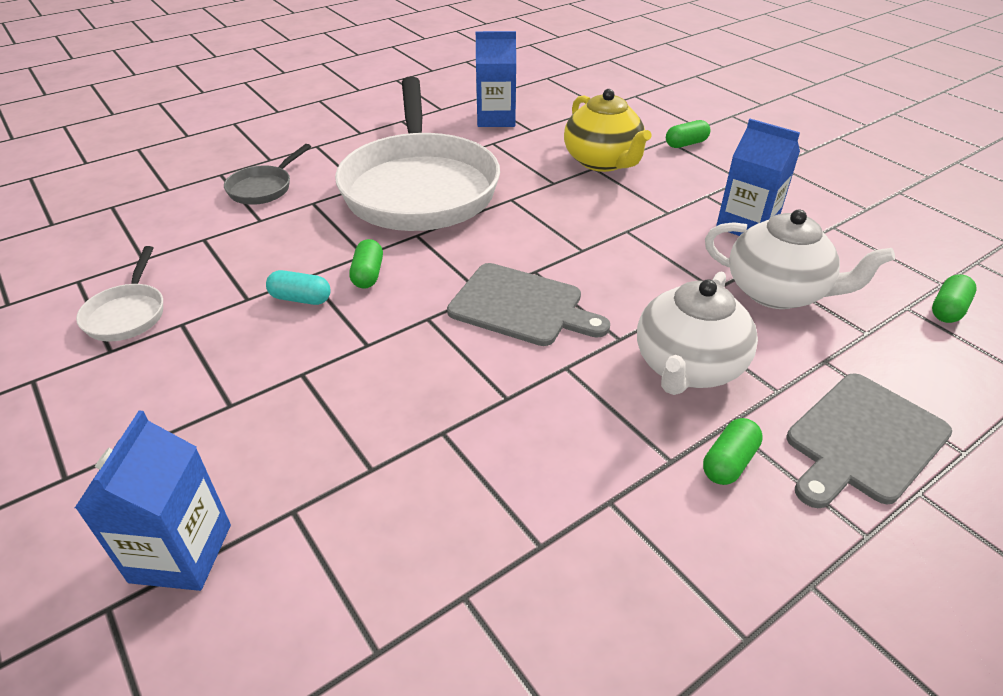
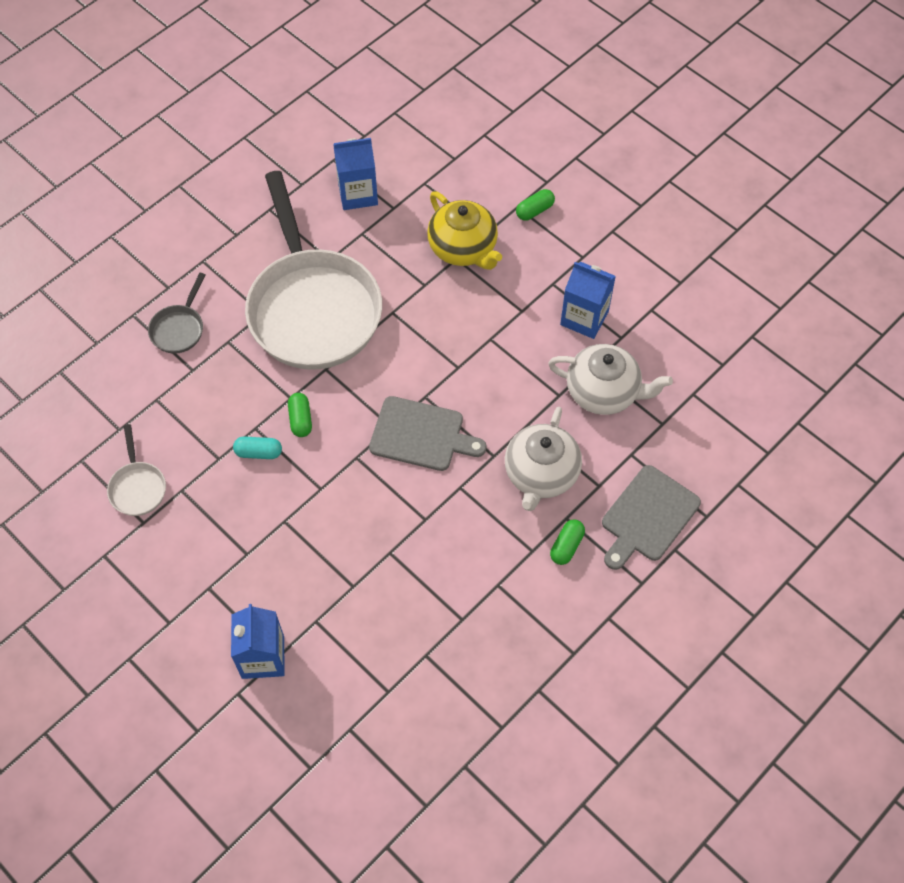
camera: 10 degrees left, 20 degrees up
green capsule [932,274,977,323] -> none

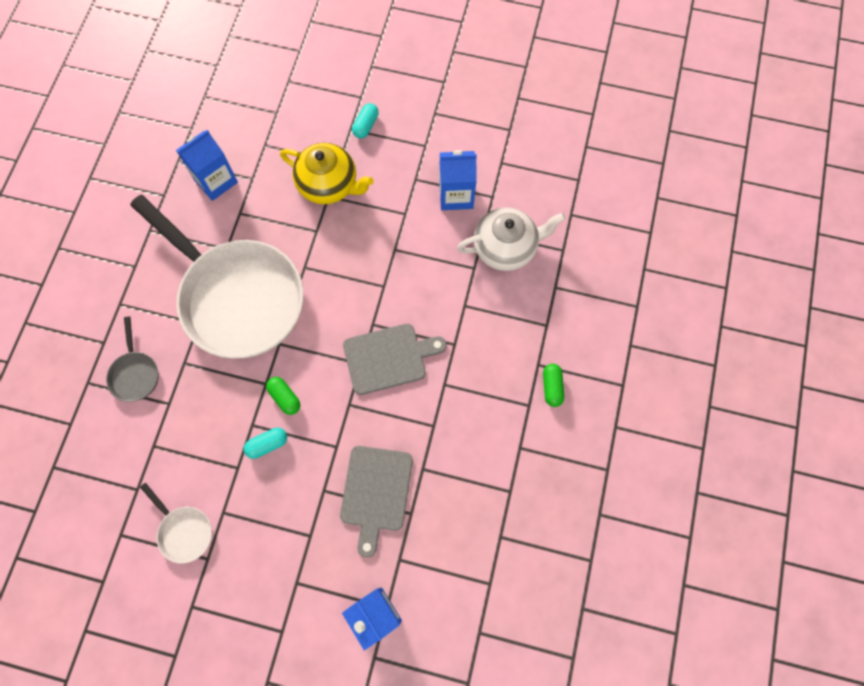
camera: 30 degrees left, 10 degrees up
white teapot [505,407,582,511] -> none
green capsule [516,189,555,221] -> turquoise capsule [352,103,379,139]
grey cutting board [602,465,701,570] -> grey cutting board moved to [340,446,413,558]

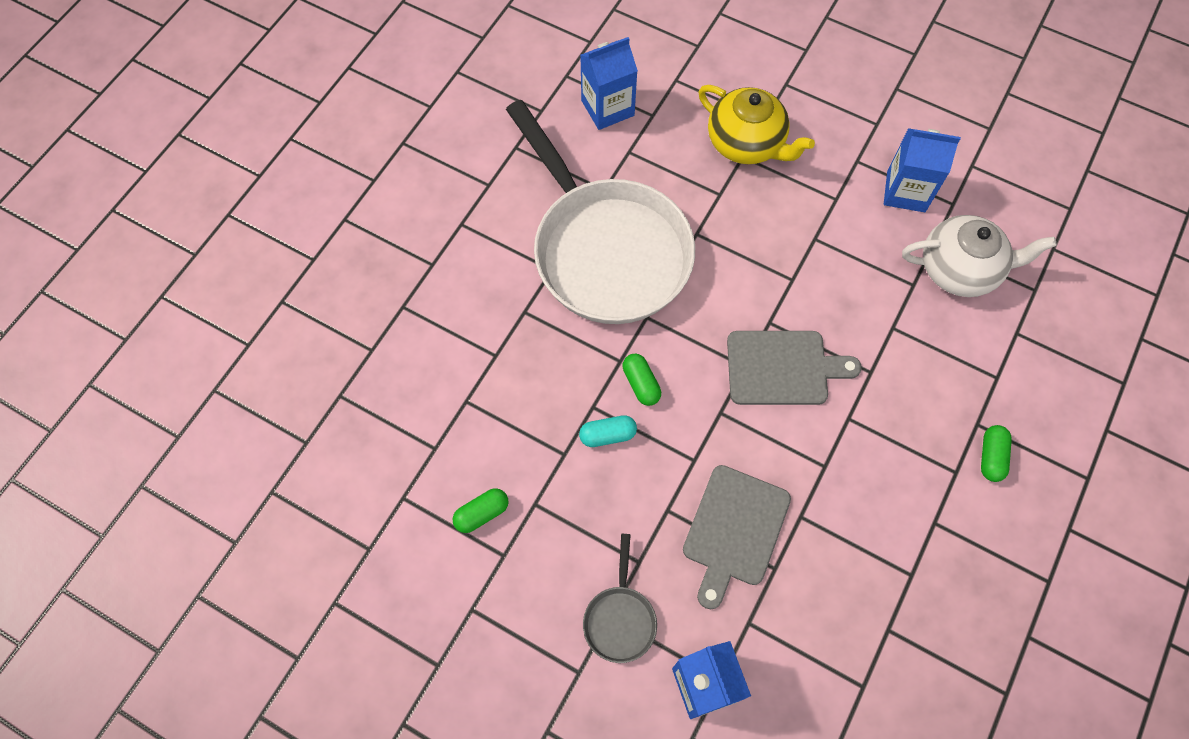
camera: 15 degrees right, 5 degrees down
grey pan [106,317,159,402] -> grey pan moved to [583,534,657,663]
white pan [140,483,212,564] -> green capsule [453,488,509,533]
turquoise capsule [352,103,379,139] -> none

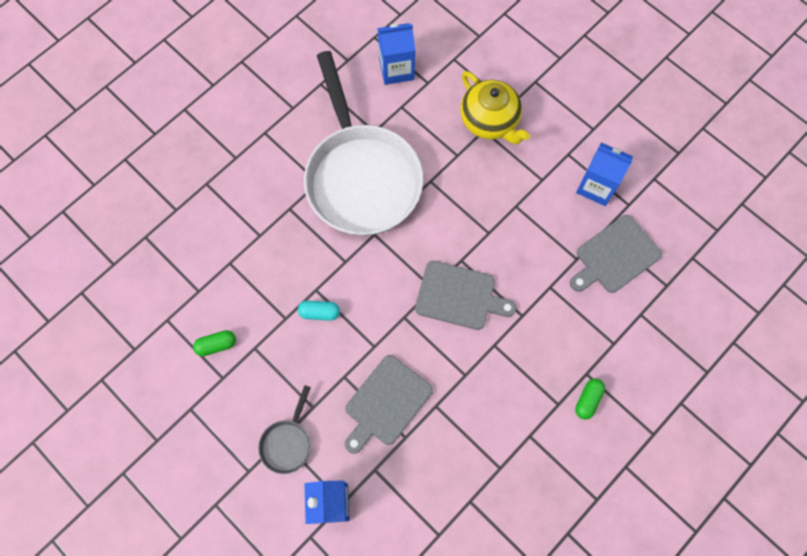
camera: 15 degrees right, 5 degrees up
green capsule [623,354,661,406] -> none
white teapot [902,215,1057,297] -> grey cutting board [570,215,662,293]

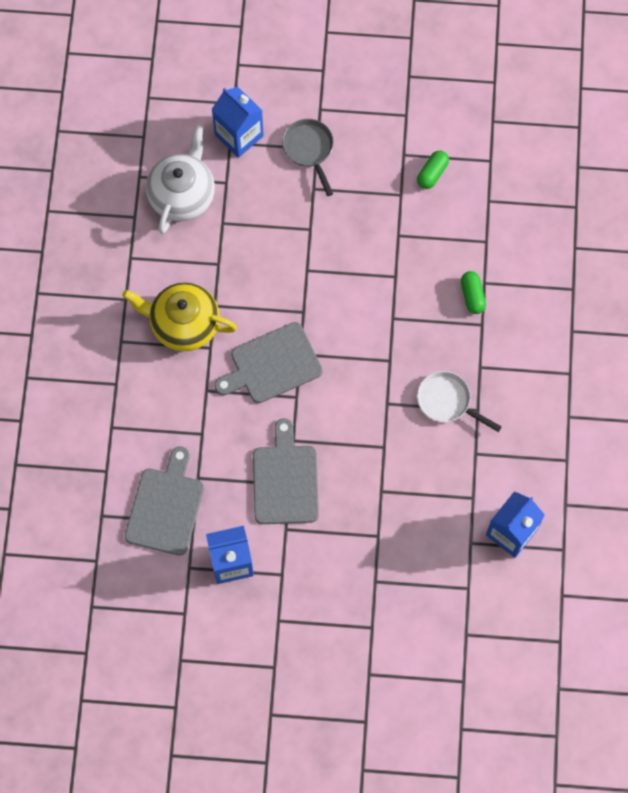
camera: 140 degrees right, 0 degrees up
turquoise capsule [298,301,340,321] -> none
white pan [304,51,423,236] -> white pan [417,371,502,432], size x0.40
grey cutting board [345,355,433,454] -> grey cutting board moved to [253,418,319,524]
yellow teapot [460,71,530,144] -> yellow teapot moved to [122,282,237,351]
green capsule [575,378,605,420] -> green capsule moved to [461,271,486,314]
none -> white teapot [146,125,215,234]

